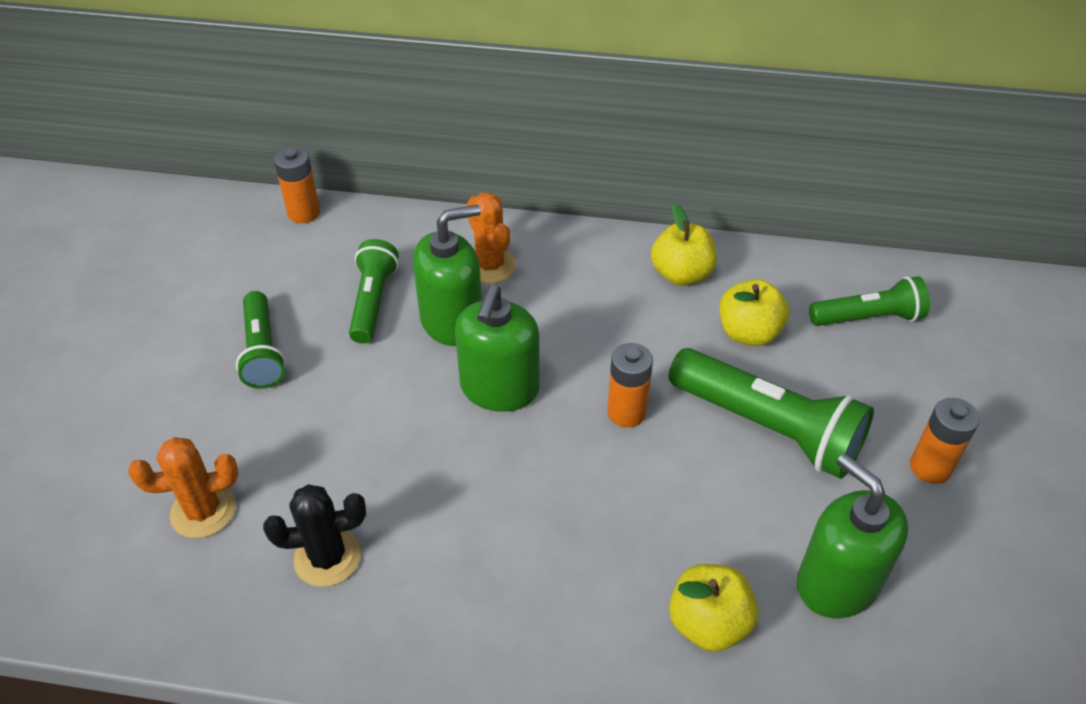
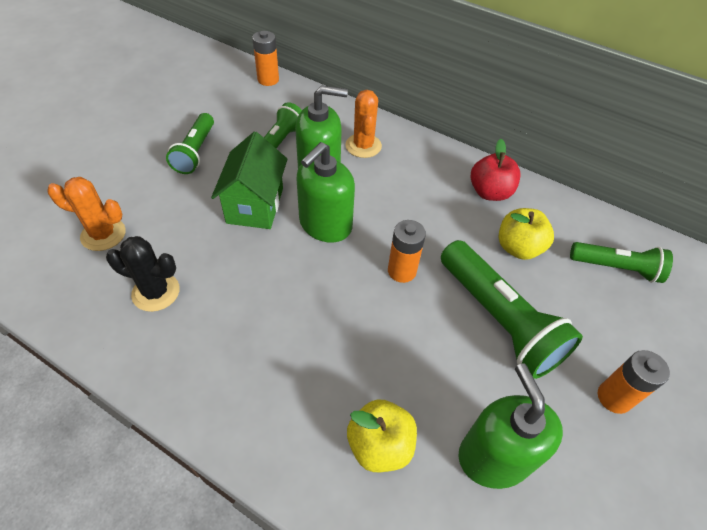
camera: 20 degrees right, 5 degrees up
yellow apple [651,204,717,286] -> red apple [471,139,520,201]
none -> green house [211,132,287,229]

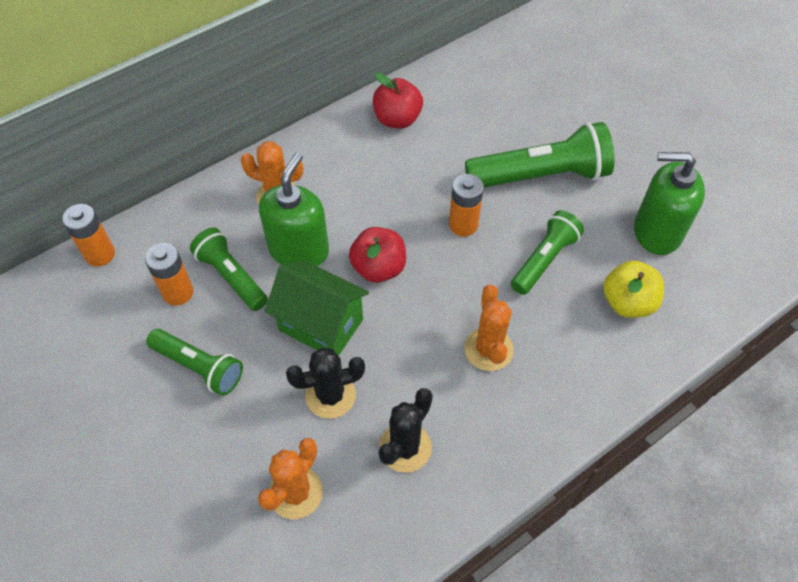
camera: 65 degrees left, 5 degrees up
green soap dispenser [296,142,355,243] -> red apple [349,227,406,283]
yellow apple [499,208,554,260] -> none
green flashlight [570,242,673,283] -> green flashlight moved to [511,210,584,295]
orange battery [598,350,670,414] -> orange battery moved to [145,243,193,306]
none -> black cactus [286,347,365,419]
none -> orange cactus [464,284,514,371]

